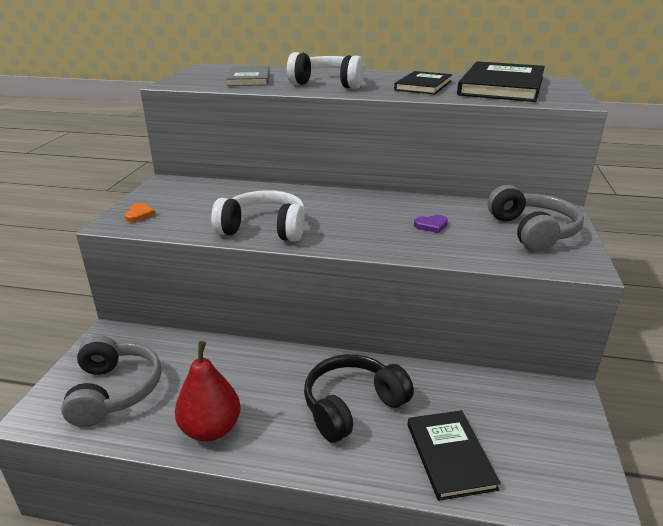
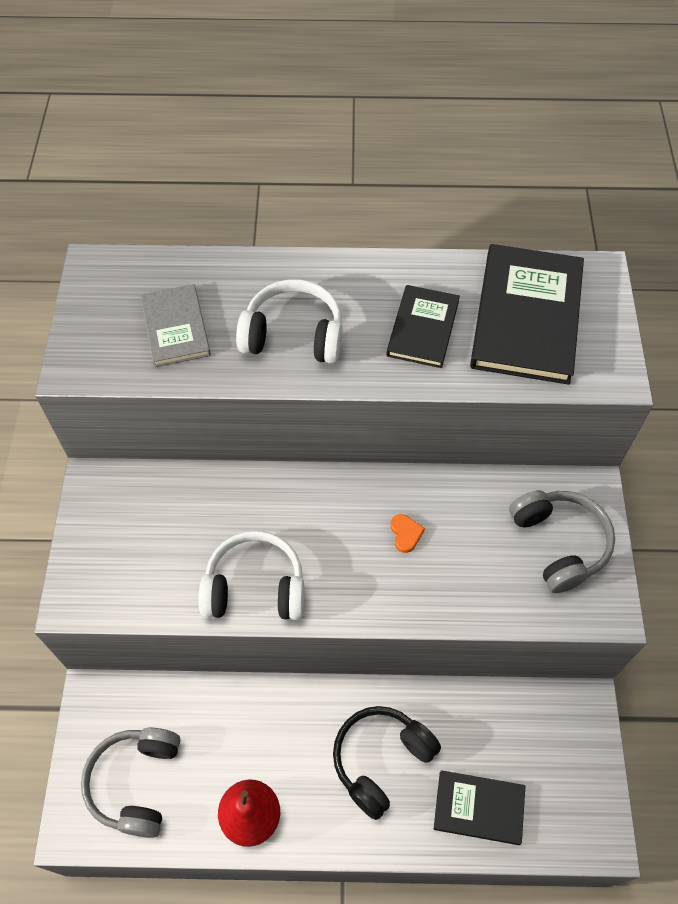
camera: 10 degrees left, 30 degrees up
grey headphones [61,335,161,427] -> grey headphones turned 150 degrees counterclockwise [81,728,180,838]
orange heart [125,203,156,222] -> orange heart moved to [391,514,425,553]
black book [408,410,501,501] -> black book turned 60 degrees counterclockwise [434,770,525,845]
purple heart [414,215,448,233] -> none

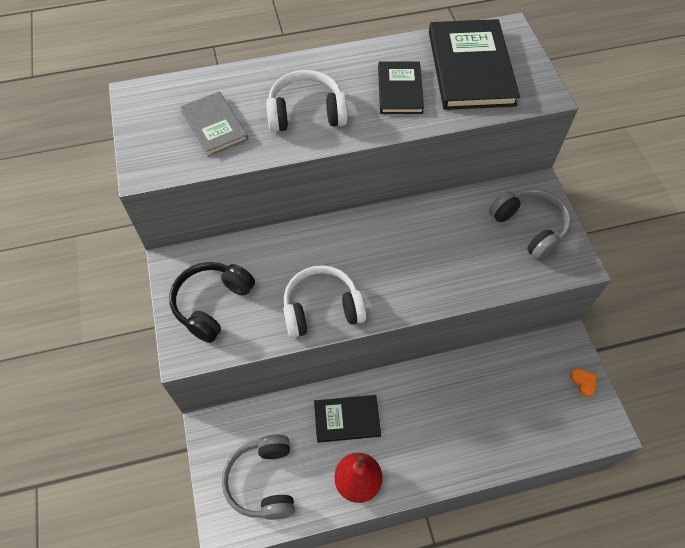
camera: 15 degrees left, 0 degrees up
black headphones [333,706,441,820] -> black headphones moved to [169,262,255,343]
orange heart [391,514,425,553] -> orange heart moved to [570,369,597,397]
black book [434,770,525,845] -> black book moved to [314,395,381,443]

